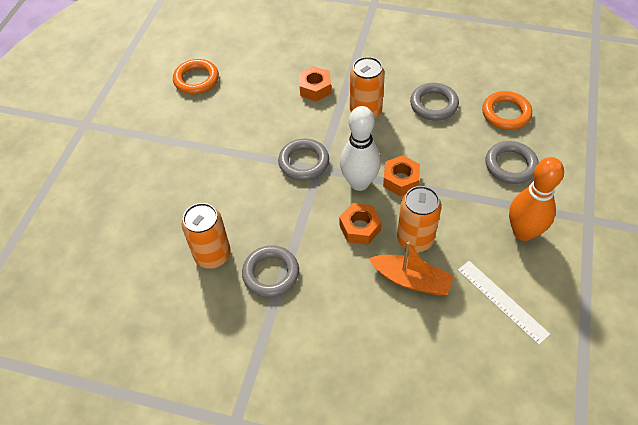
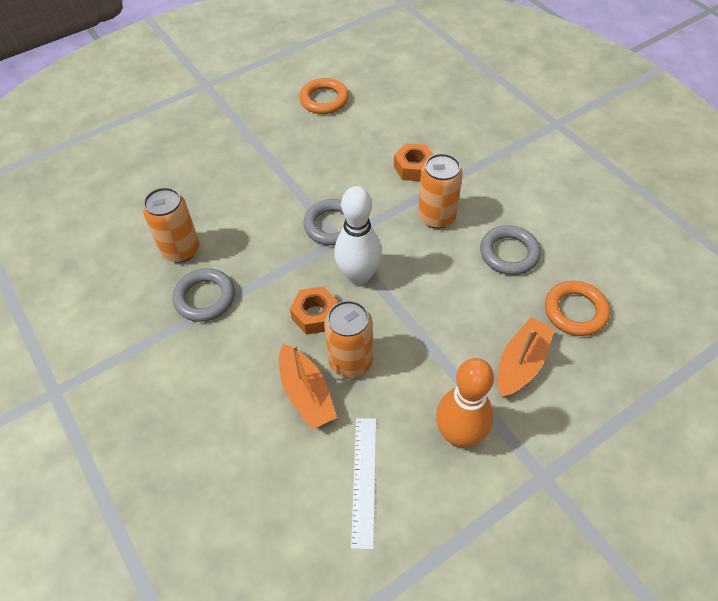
camera: 40 degrees right, 0 degrees up
orange nut [383,155,420,196] -> none
grey ring [486,141,538,184] -> orange boat [498,317,555,397]

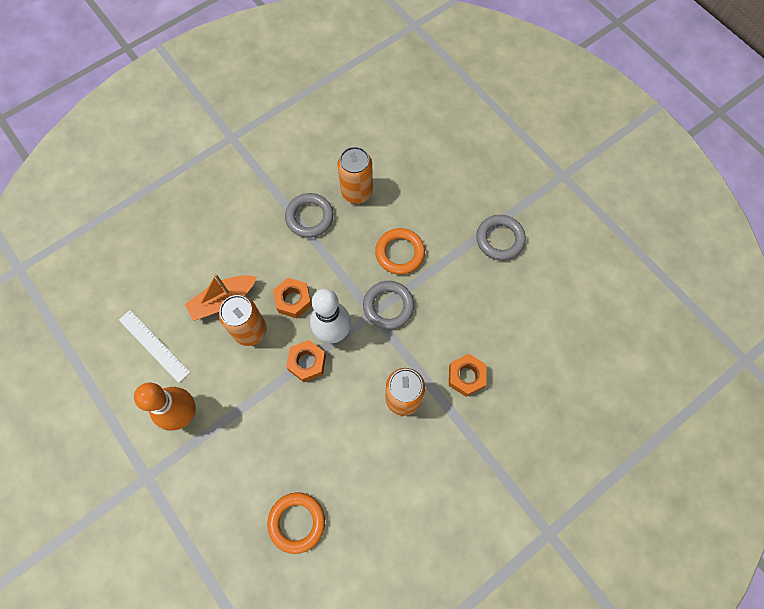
camera: 85 degrees right, 15 degrees up
orange ring [299,78,349,114] -> orange ring moved to [375,228,425,275]
white ruler [351,418,376,549] -> white ruler turned 45 degrees clockwise [119,310,190,383]
grey ring [480,225,541,275] -> grey ring moved to [476,215,526,260]
orange boat [498,317,555,397] -> none
none -> orange nut [286,340,326,382]

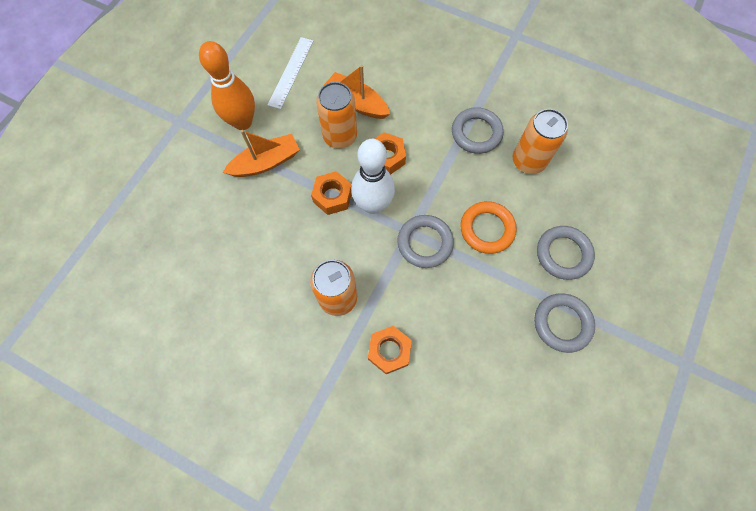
camera: 65 degrees right, 0 degrees up
orange ring [267,492,325,554] -> none
none -> orange boat [223,130,300,177]
none -> grey ring [537,226,595,280]

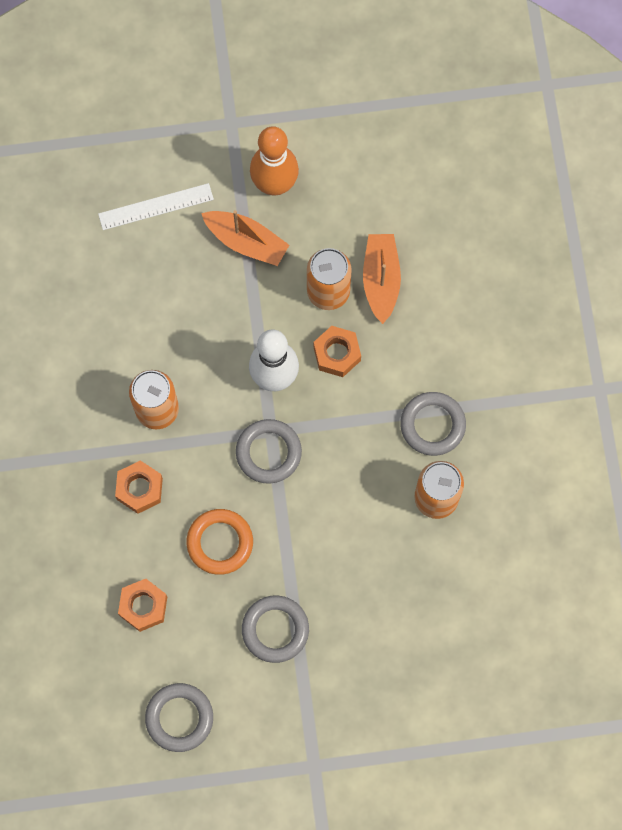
camera: 55 degrees right, 5 degrees up
white ruler [268,37,313,109] -> white ruler moved to [98,183,214,230]
orange nut [311,171,352,215] -> orange nut moved to [118,579,167,632]
orange ring [461,201,517,254] -> orange ring moved to [186,509,253,575]
grey ring [537,226,595,280] -> grey ring moved to [145,683,213,752]

